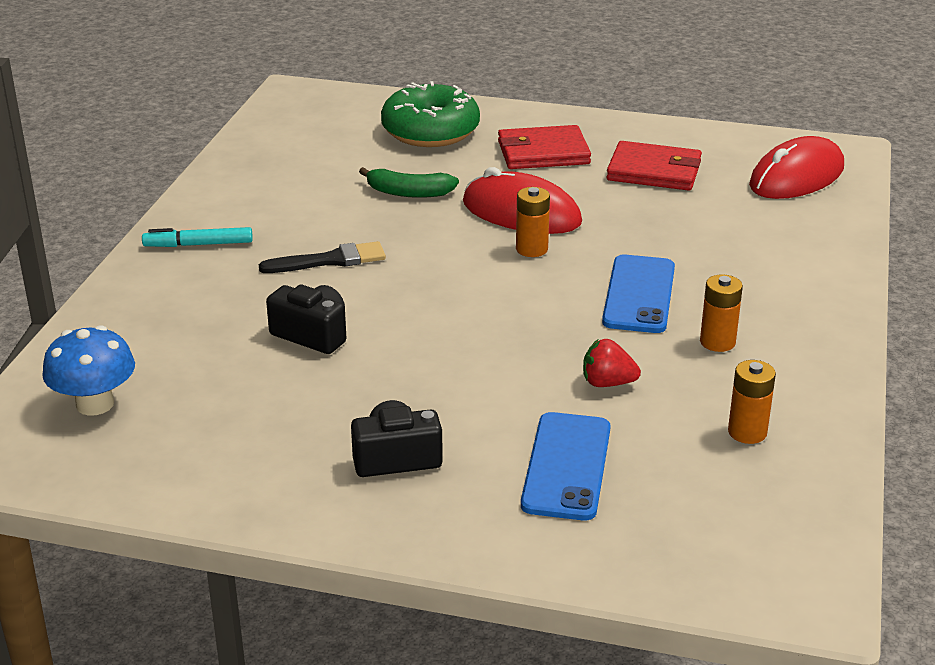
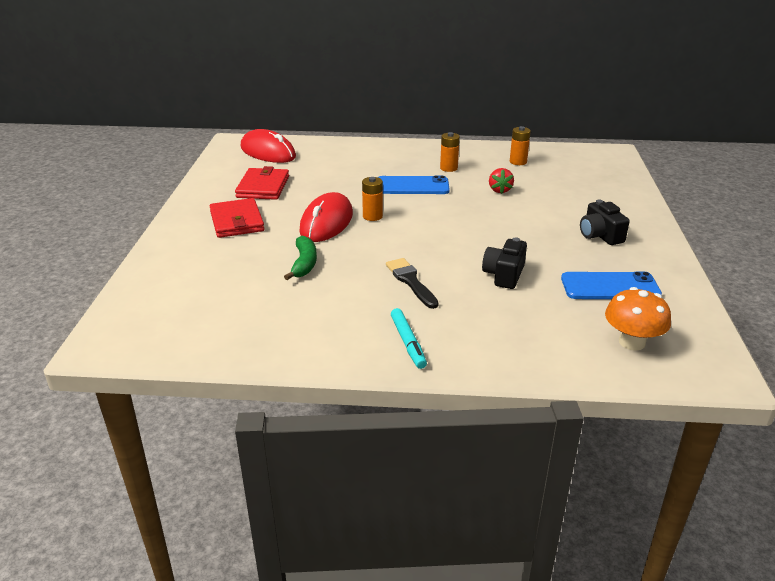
camera: 100 degrees left, 0 degrees up
blue mushroom [42,325,135,416] -> orange mushroom [605,287,671,351]
green donut [381,81,480,147] -> none
blue phone [521,412,611,520] -> blue phone moved to [561,272,662,299]

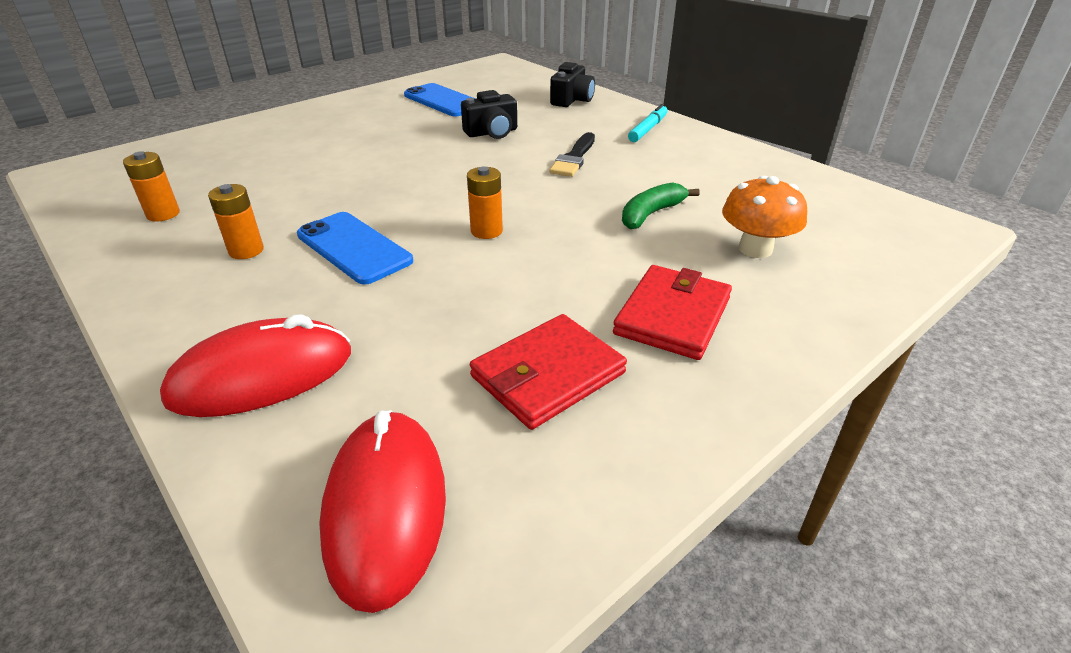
camera: 135 degrees left, 5 degrees up
red mouse [299,192,353,242] -> red mouse moved to [160,314,351,417]
red strawberry [489,168,514,194] -> none
black camera [580,199,630,245] -> black camera moved to [550,62,595,107]
orange mushroom [605,287,671,351] -> orange mushroom moved to [722,176,807,258]

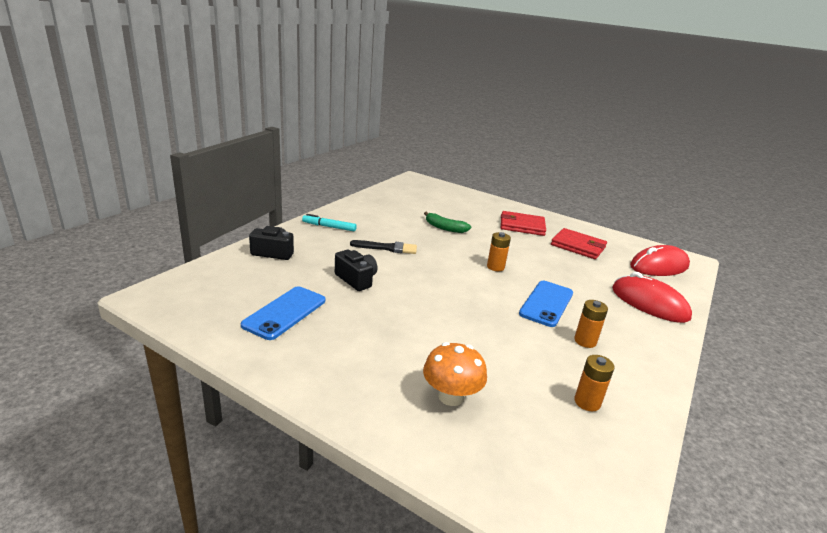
camera: 110 degrees left, 10 degrees down
orange mushroom [722,176,807,258] -> orange mushroom moved to [423,342,487,406]

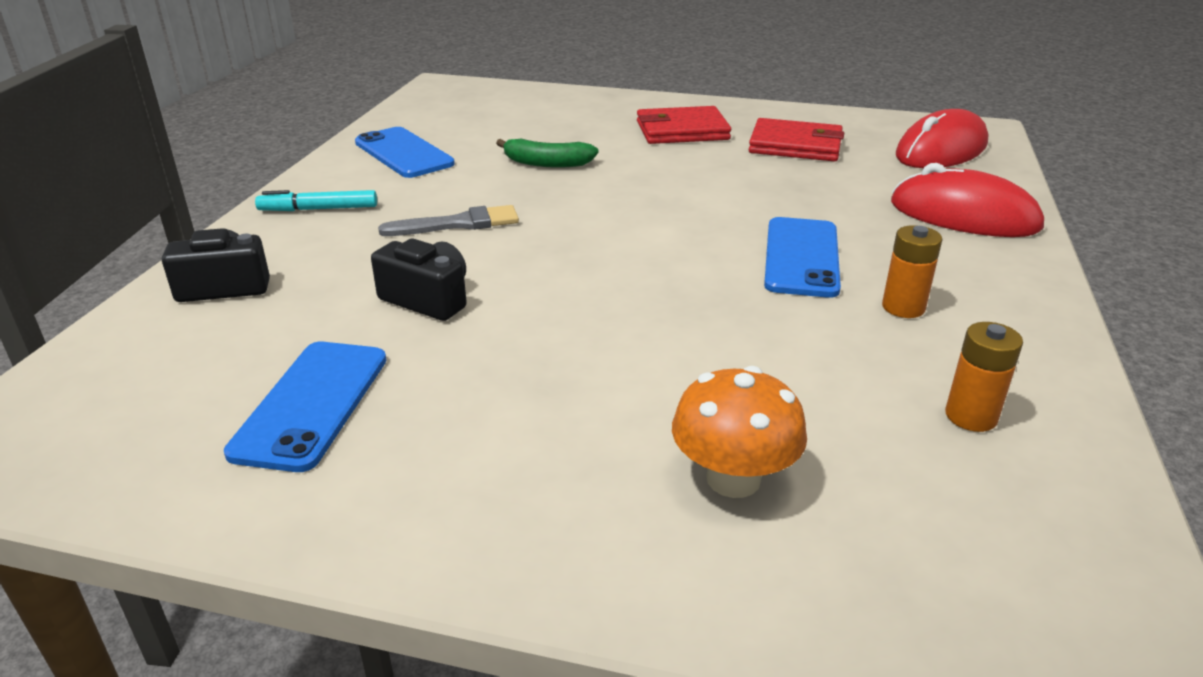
camera: 15 degrees left, 5 degrees up
black brush [350,240,417,254] -> grey brush [378,205,519,236]
orange battery [487,232,511,271] -> none
none -> blue phone [355,127,455,178]

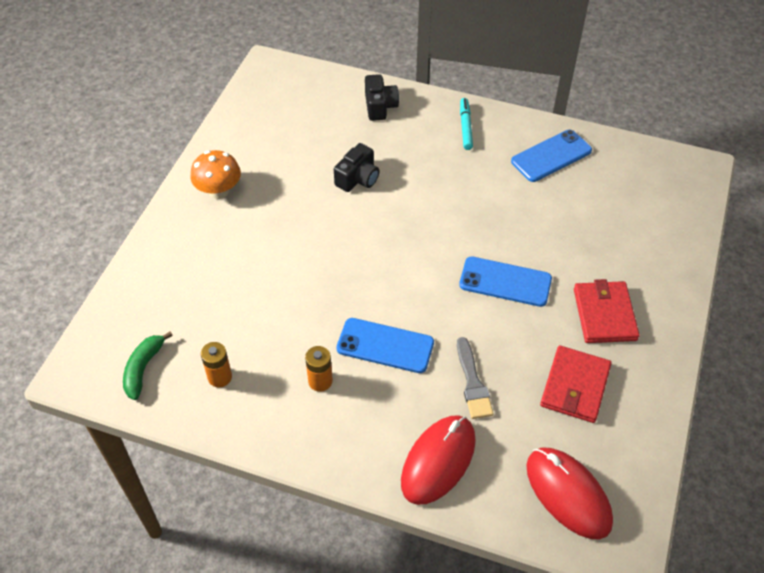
camera: 95 degrees right, 20 degrees up
blue phone [224,342,386,472] -> blue phone moved to [459,257,552,307]
grey brush [378,205,519,236] -> grey brush moved to [457,337,494,419]
green banana [496,138,598,168] -> green banana moved to [123,332,173,400]
orange mushroom [672,366,807,498] -> orange mushroom moved to [190,150,241,199]

